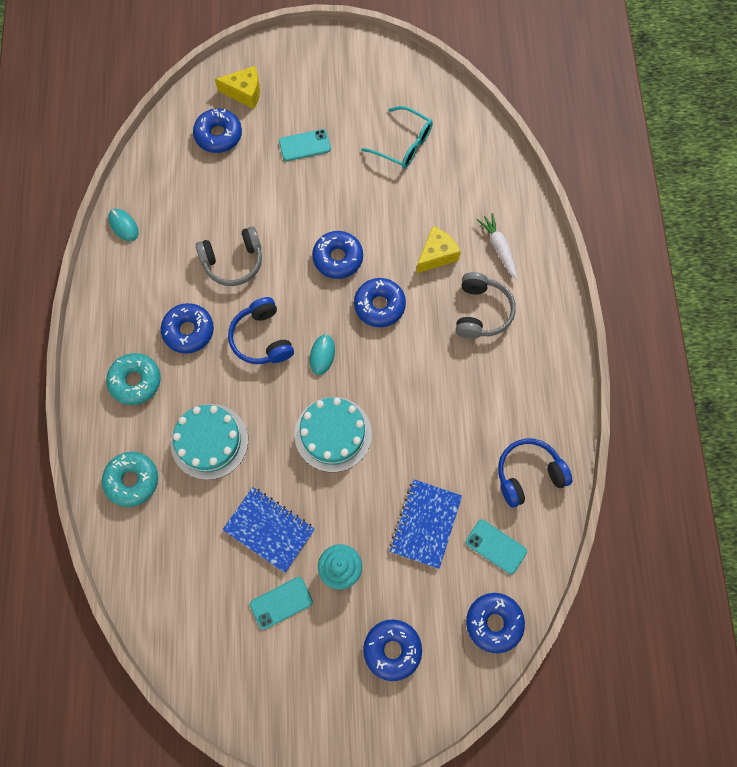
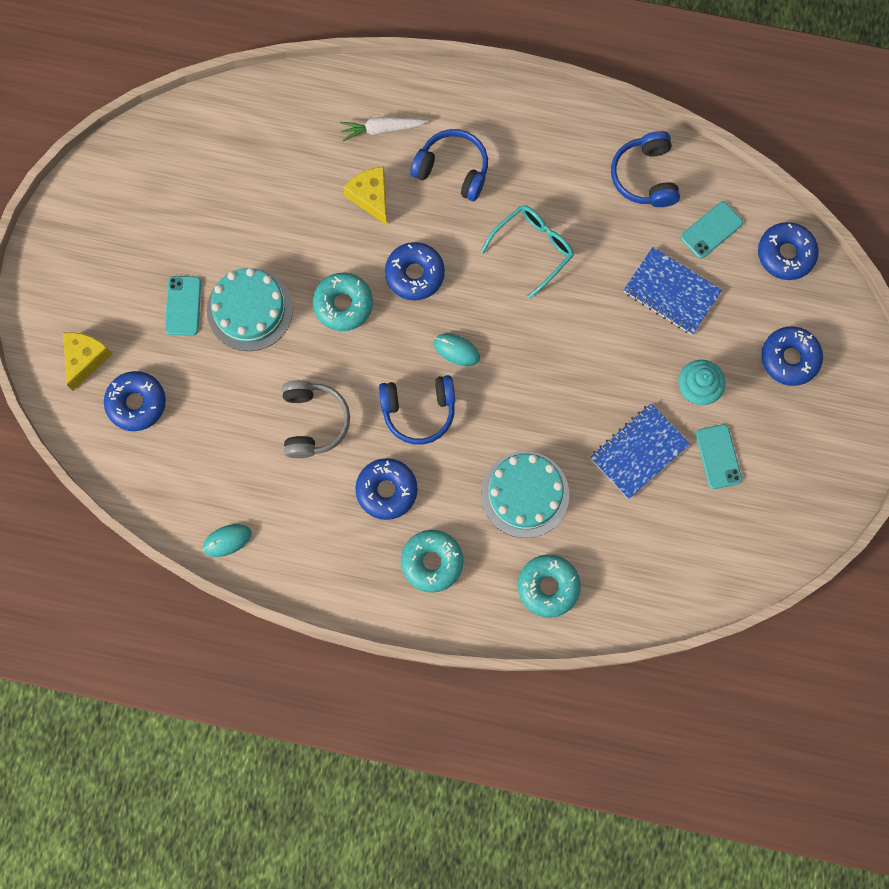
camera: 75 degrees left, 5 degrees up
turquoise cake [294,397,372,472] -> turquoise cake moved to [207,268,293,351]
blue donut [312,231,363,279] -> turquoise donut [313,273,373,331]
turquoise glasses [361,106,433,169] -> turquoise glasses moved to [481,205,574,299]
grey headphones [456,272,516,339] -> blue headphones [410,129,488,201]

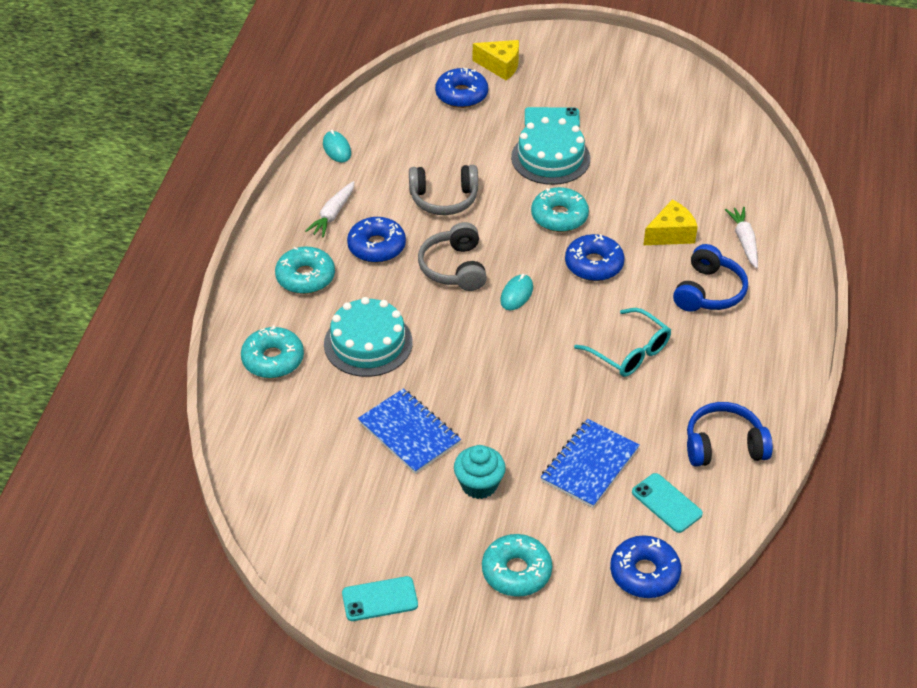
camera: 90 degrees right, 30 degrees down
blue headphones [379,375,455,445] -> grey headphones [418,222,487,291]
turquoise phone [696,424,742,489] -> turquoise phone moved to [342,576,418,621]
blue donut [761,326,823,386] -> turquoise donut [482,534,552,597]
none -> white carrot [305,181,355,238]

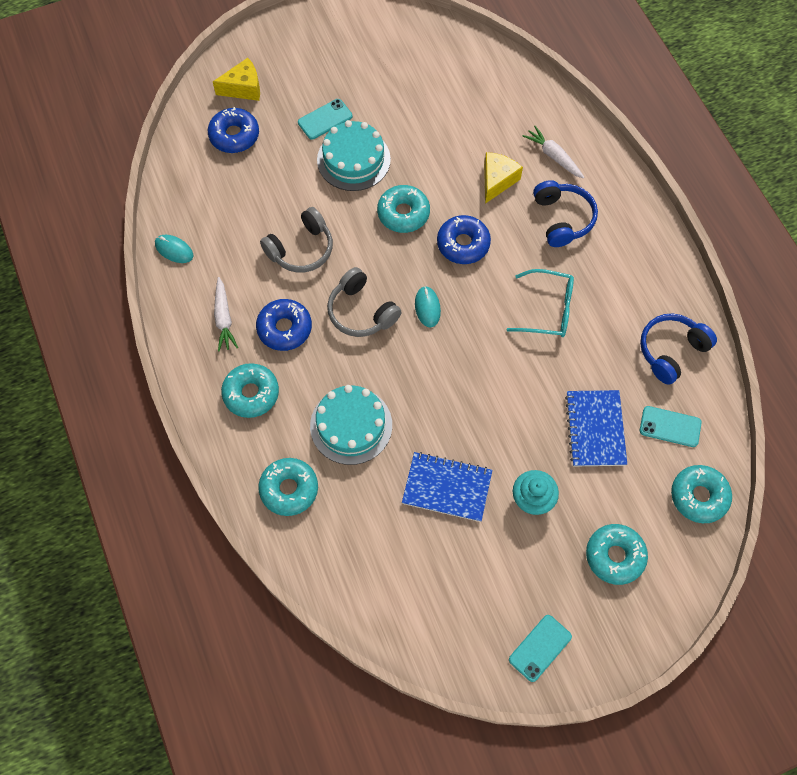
camera: 35 degrees left, 20 degrees up
blue donut [610,535,681,598] -> turquoise donut [671,465,732,523]

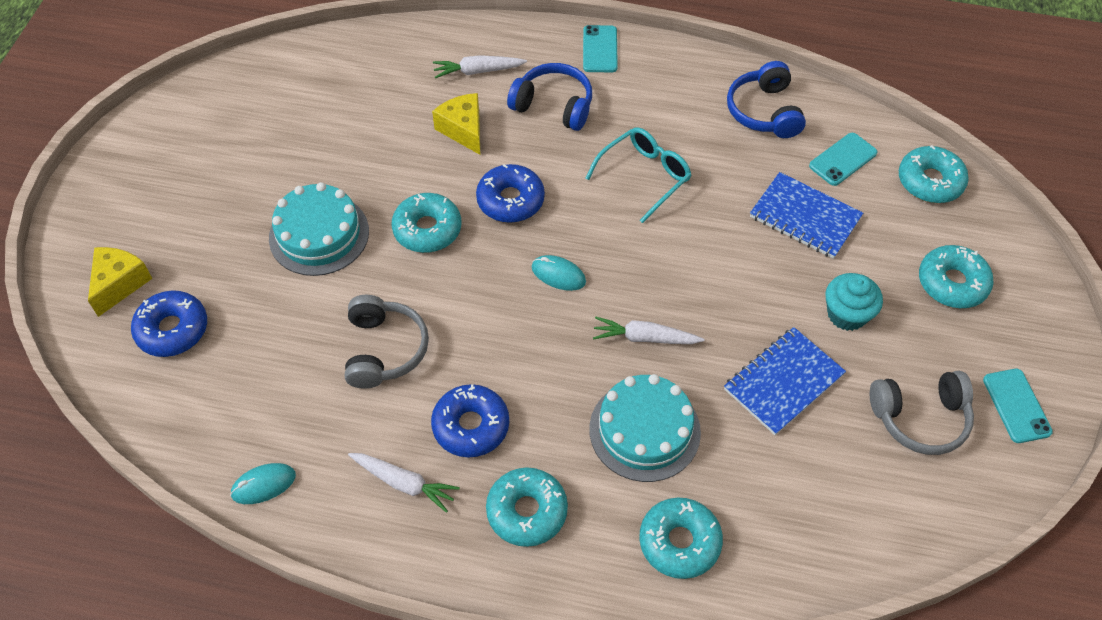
camera: 55 degrees left, 10 degrees down
turquoise phone [298,99,353,140] -> turquoise phone moved to [583,25,618,72]
grey headphones [327,267,402,337] -> grey headphones moved to [870,371,974,455]
none -> white carrot [593,317,704,344]

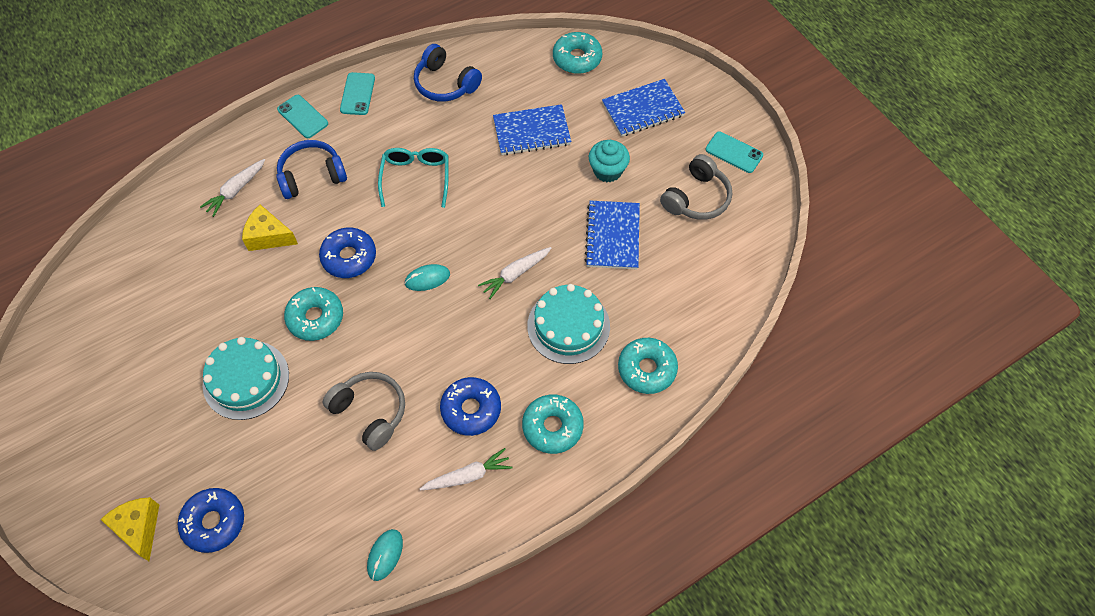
camera: 45 degrees left, 5 degrees up
turquoise phone [809,133,878,186] -> turquoise phone moved to [340,72,375,115]
turquoise donut [919,245,993,308] -> blue notebook [602,79,685,137]

